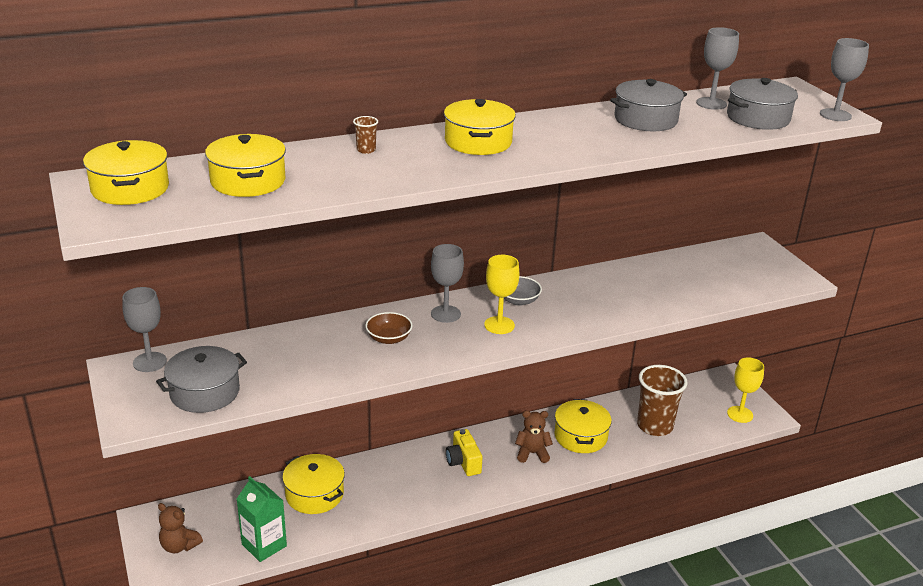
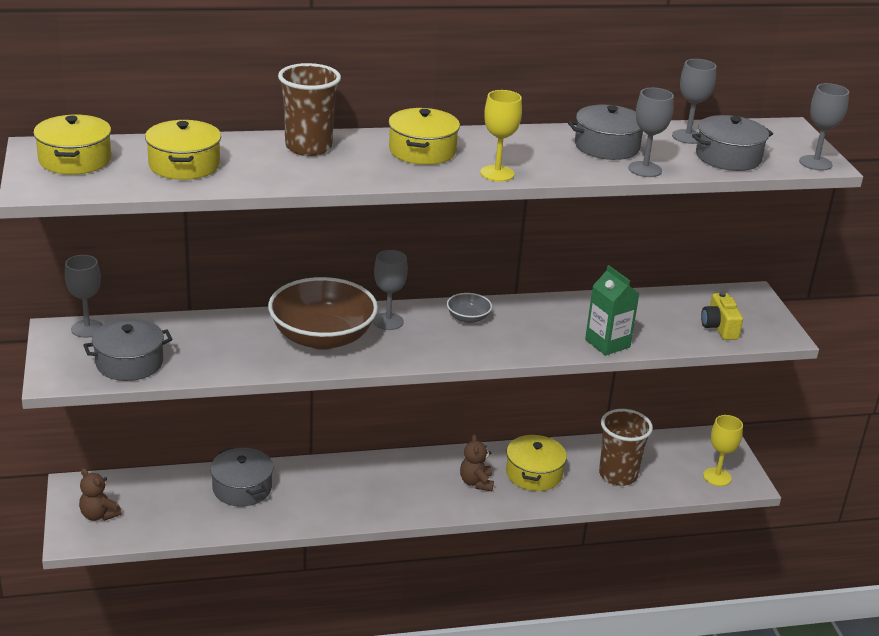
camera: 10 degrees right, 0 degrees up
green carton [237,476,287,562] -> green carton moved to [585,265,639,355]
yellow pot [282,454,345,514] -> grey pot [210,448,273,506]
brown cup [353,116,378,154] -> brown cup [278,63,341,156], size x2.49
brown bowl [365,312,413,344] -> brown bowl [268,277,378,350], size x2.29
yellow camera [446,429,482,476] -> yellow camera moved to [701,292,743,340]
yellow goblet [484,255,519,334] -> yellow goblet moved to [480,90,522,181]
brown teddy bear [515,411,553,463] -> brown teddy bear turned 105 degrees counterclockwise [460,434,494,491]
none -> grey goblet [628,88,674,177]

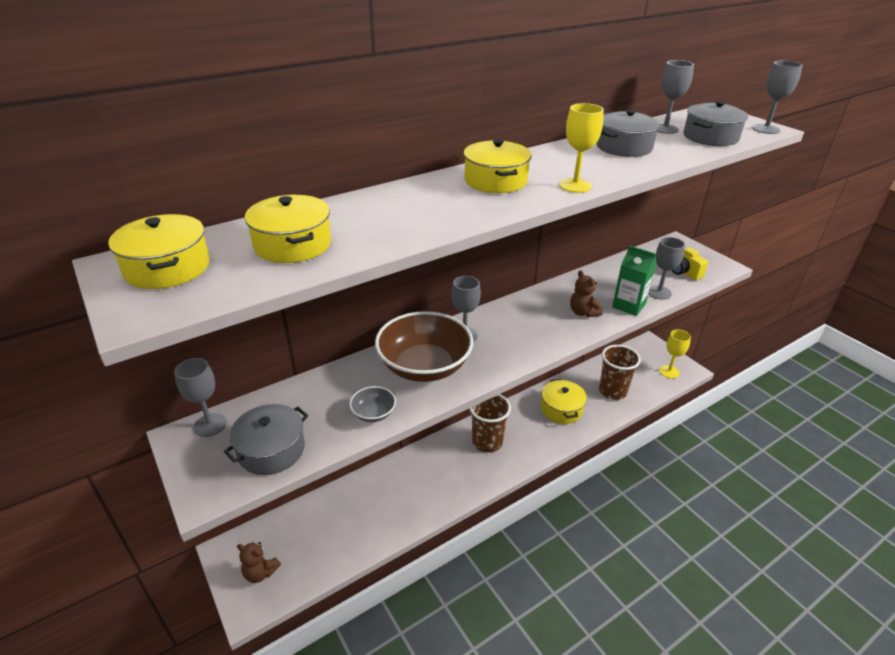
camera: 20 degrees left, 5 degrees up
grey pot [210,448,273,506] -> none
brown cup [278,63,341,156] -> brown cup moved to [469,394,511,453]
grey bowl [447,293,492,323] -> grey bowl moved to [349,386,396,422]
brown teddy bear [460,434,494,491] -> brown teddy bear moved to [570,270,603,317]
grey goblet [628,88,674,177] -> grey goblet moved to [649,237,685,299]

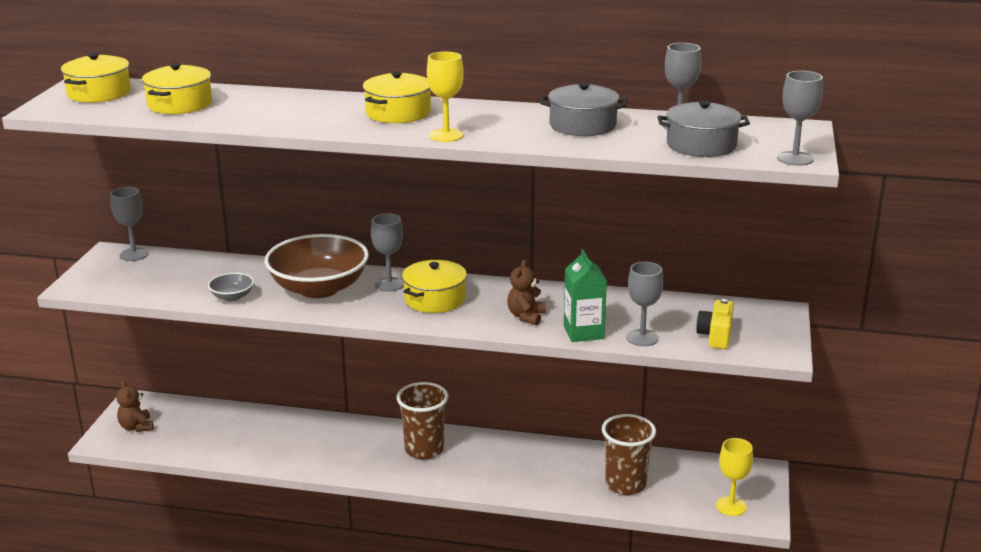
camera: 45 degrees right, 10 degrees down
grey pot [224,404,308,475] -> none
yellow pot [541,379,587,424] -> yellow pot moved to [402,260,467,313]

